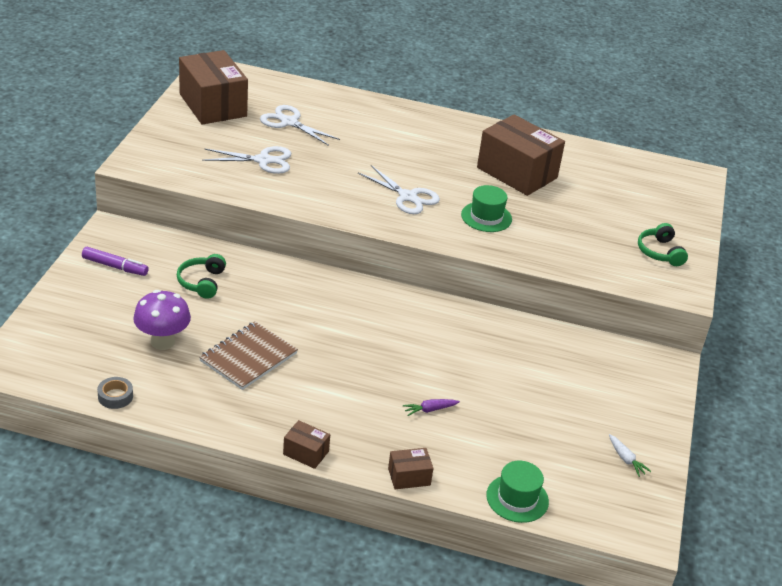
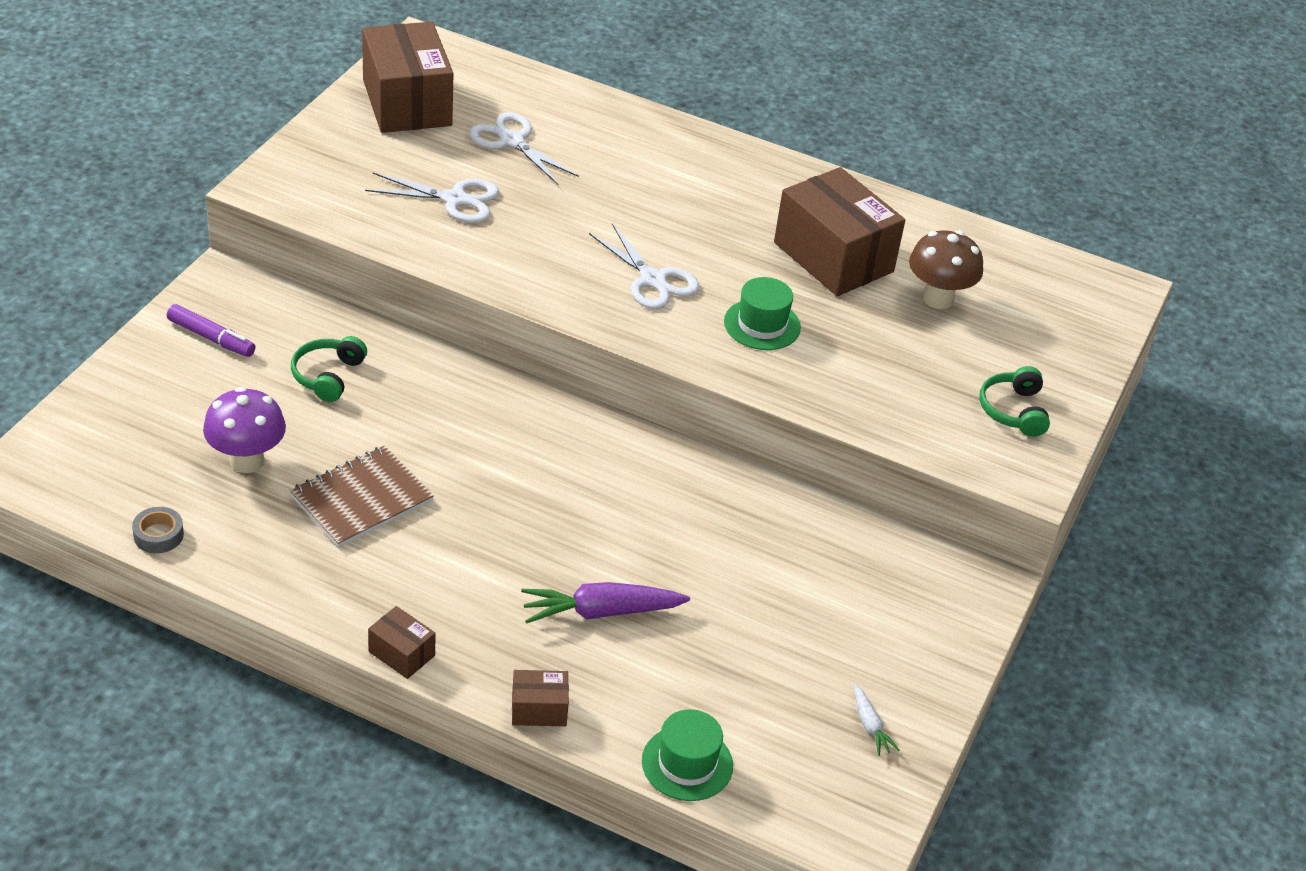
camera: 10 degrees right, 5 degrees up
purple carrot [403,399,460,416] -> purple carrot [521,582,690,624], size x1.97
none -> brown mushroom [909,230,983,309]

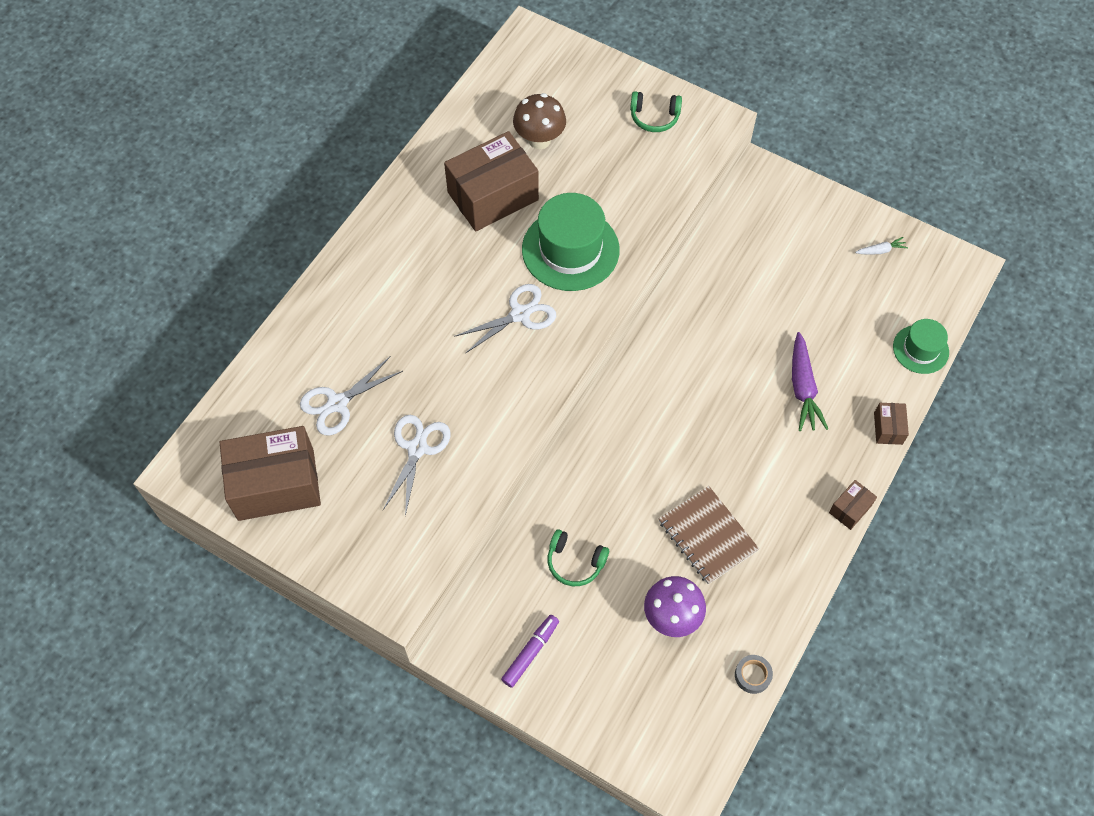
camera: 80 degrees left, 20 degrees up
green hat [724,277,801,350] -> green hat [522,193,620,291], size x1.74

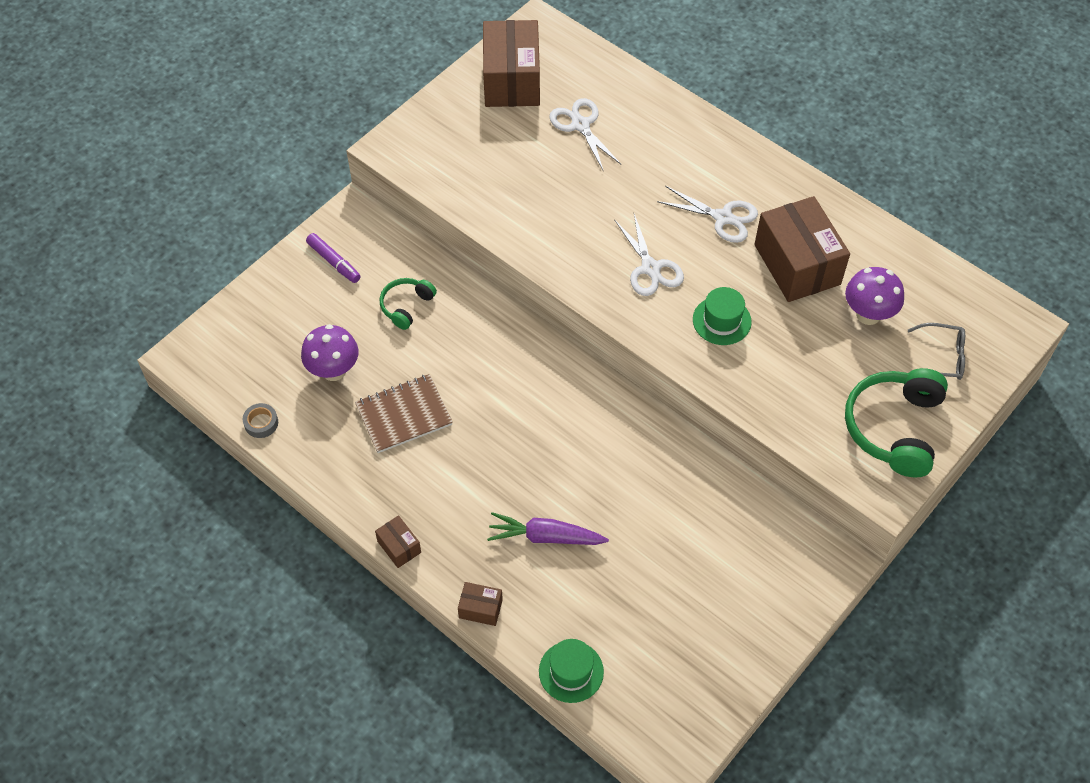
camera: 100 degrees right, 5 degrees down
white scissors [383,415,451,516] -> white scissors moved to [657,186,758,243]
brown mushroom [513,93,566,149] -> purple mushroom [845,267,904,325]
green hat [522,193,620,291] -> green hat [693,287,752,345], size x0.57
green headphones [630,91,682,132] -> green headphones [845,368,948,477], size x1.83
white carrot [855,237,908,255] -> none
none -> grey glasses [908,323,965,380]

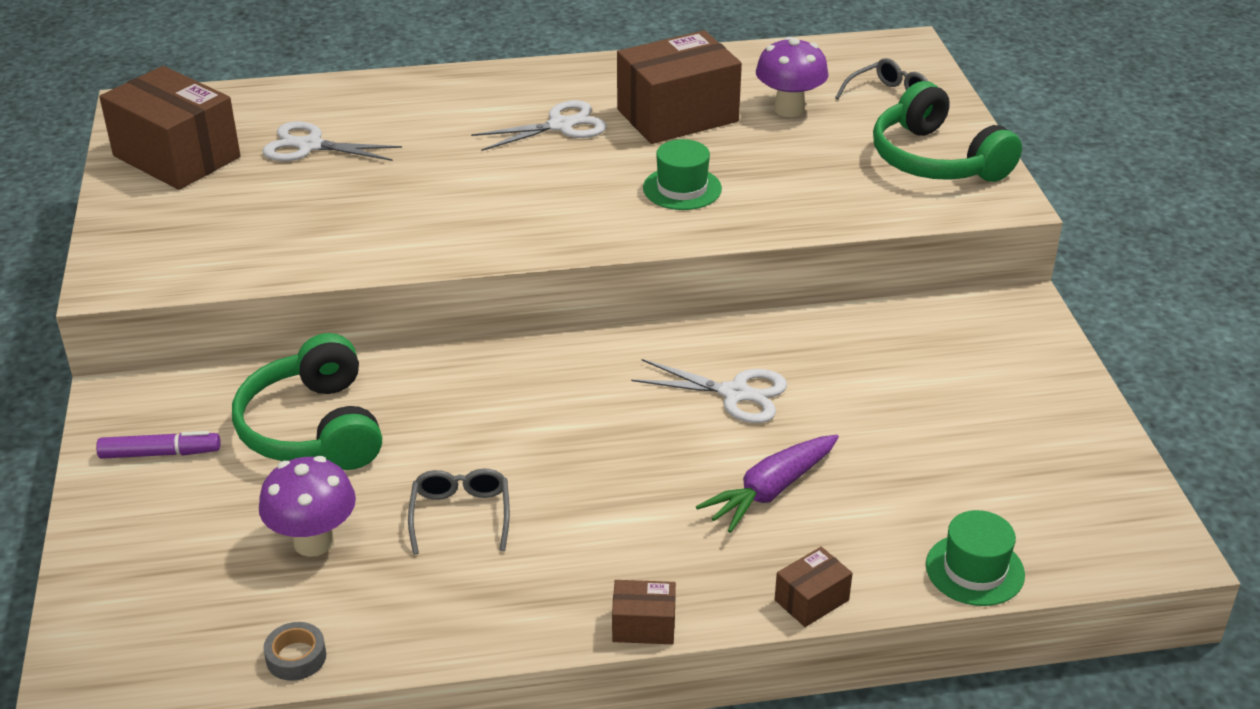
camera: 50 degrees left, 20 degrees down
brown notebook [355,374,453,453] -> grey glasses [408,468,510,555]
green headphones [380,278,437,330] -> green headphones [232,333,382,470], size x1.83
white scissors [614,214,684,296] -> white scissors moved to [631,359,787,423]
brown box [754,196,850,302] -> brown box turned 45 degrees counterclockwise [617,30,742,144]

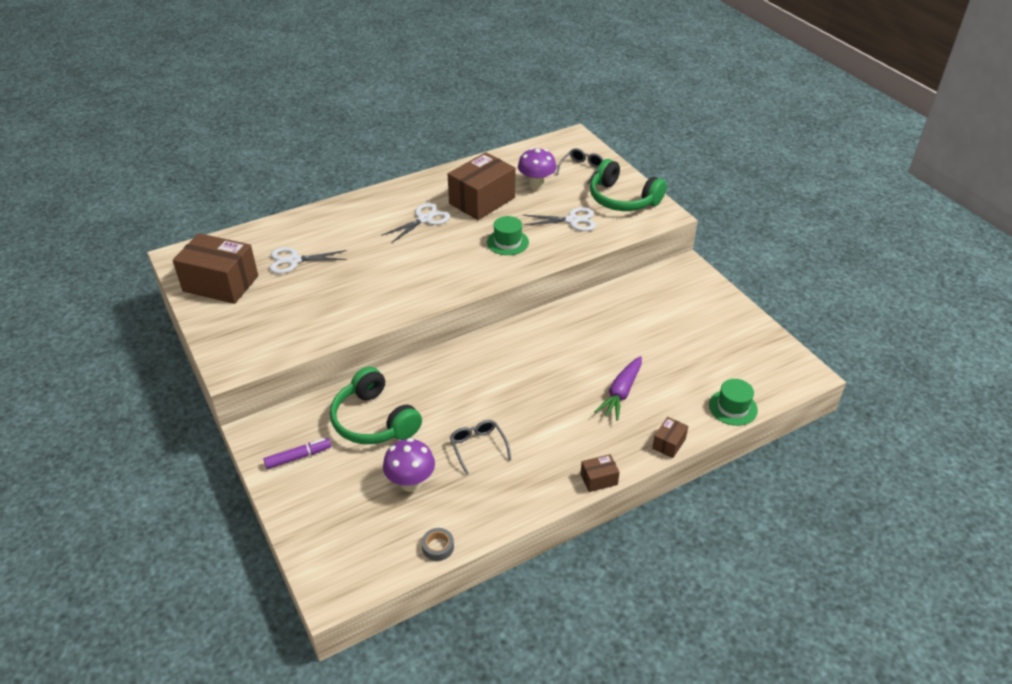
camera: 20 degrees left, 5 degrees up
white scissors [631,359,787,423] -> white scissors moved to [523,207,596,231]

